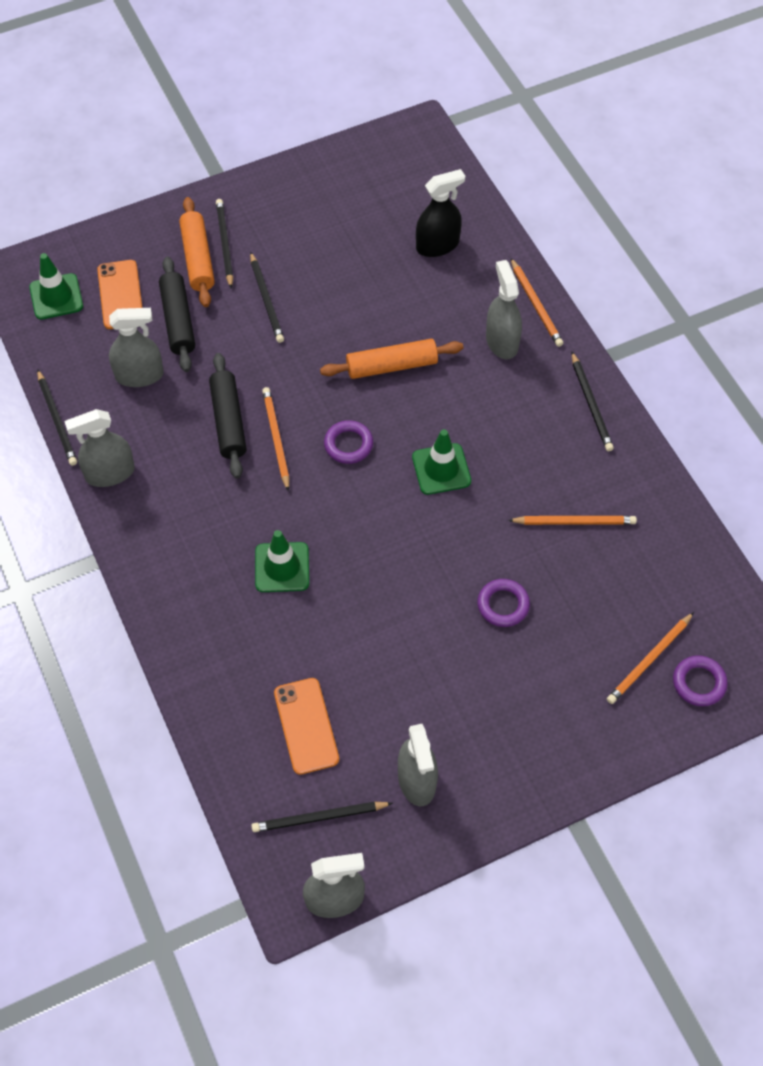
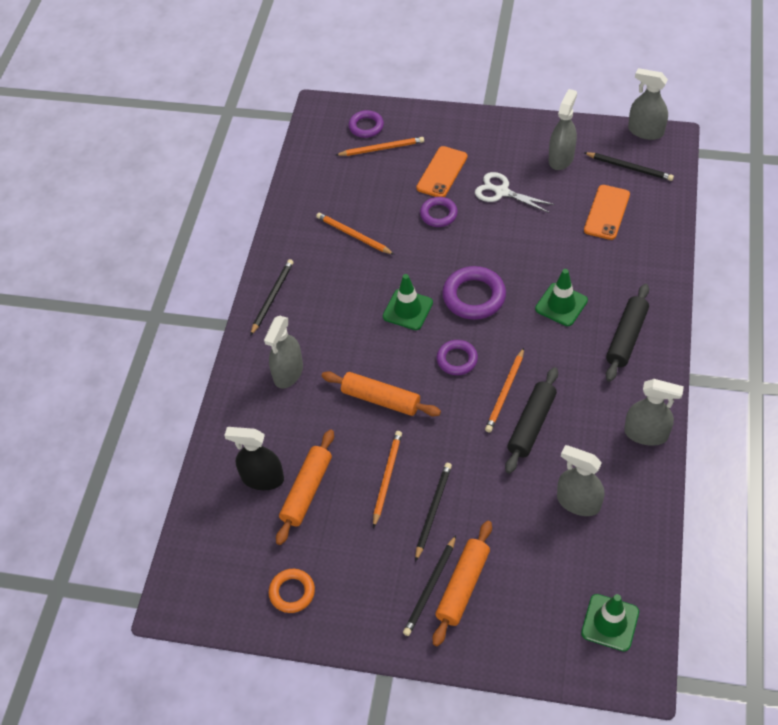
camera: 140 degrees left, 5 degrees down
black pencil [37,369,77,466] -> none
orange phone [97,260,143,329] -> orange phone moved to [416,146,467,197]
black rolling pin [159,257,195,372] -> black rolling pin moved to [606,284,649,382]
orange pencil [511,258,563,347] -> orange pencil moved to [373,431,402,528]
none -> orange ring [269,569,315,613]
none -> orange rolling pin [276,429,334,545]
none -> purple ring [442,266,506,320]
none -> white scissors [475,172,555,213]

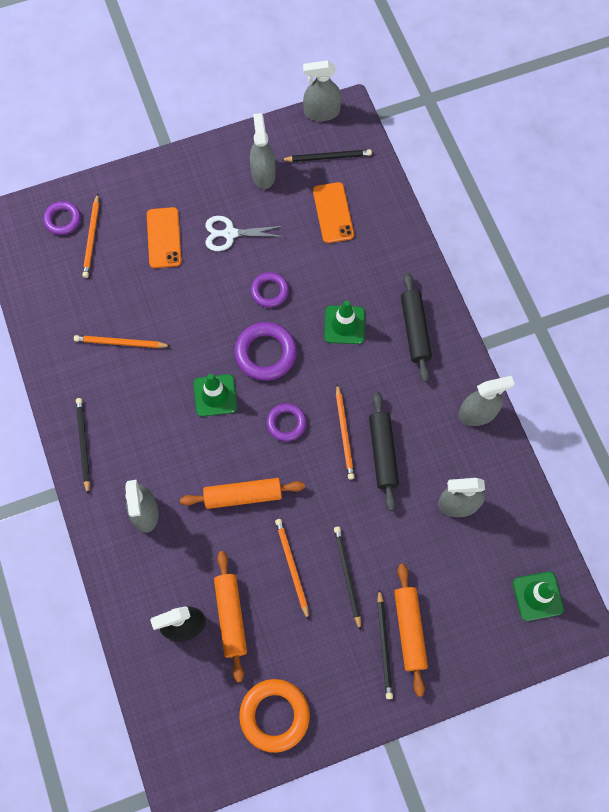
camera: 35 degrees left, 15 degrees up
orange ring [269,569,315,613] -> orange ring [239,679,310,753], size x1.60
orange pencil [336,137,424,156] -> orange pencil turned 135 degrees clockwise [82,194,99,278]
purple ring [420,197,458,227] -> purple ring moved to [251,272,289,308]

